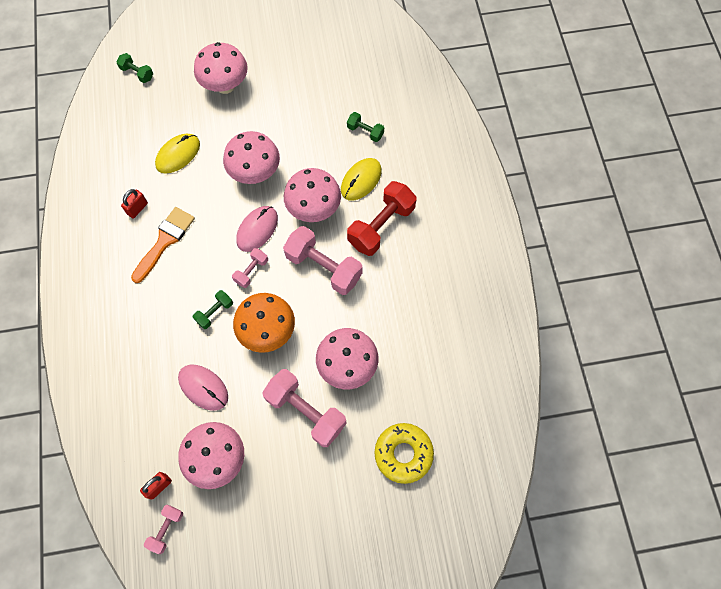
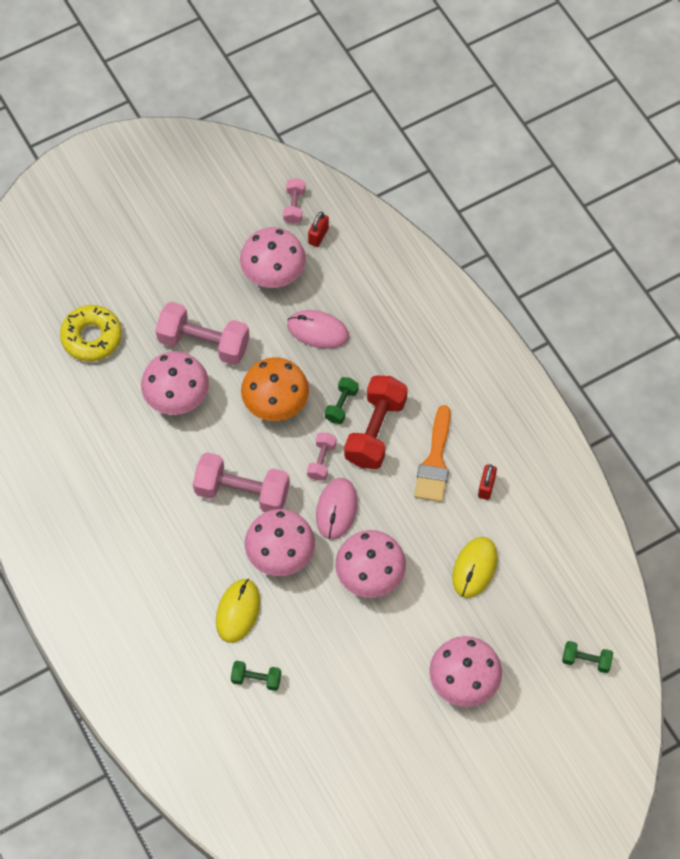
camera: 160 degrees right, 5 degrees down
red dumbbell [347,181,417,256] -> red dumbbell moved to [344,375,408,469]

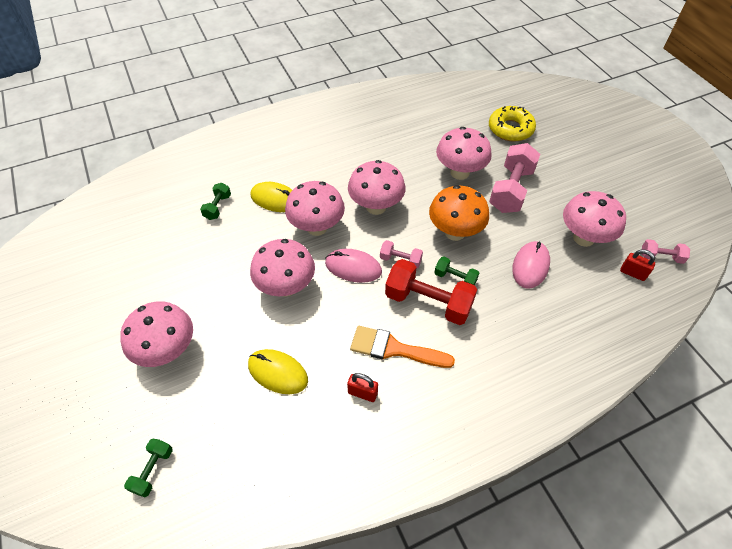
camera: 95 degrees right, 10 degrees down
pink dumbbell [193,452,290,512] -> pink mushroom [348,160,406,215]

